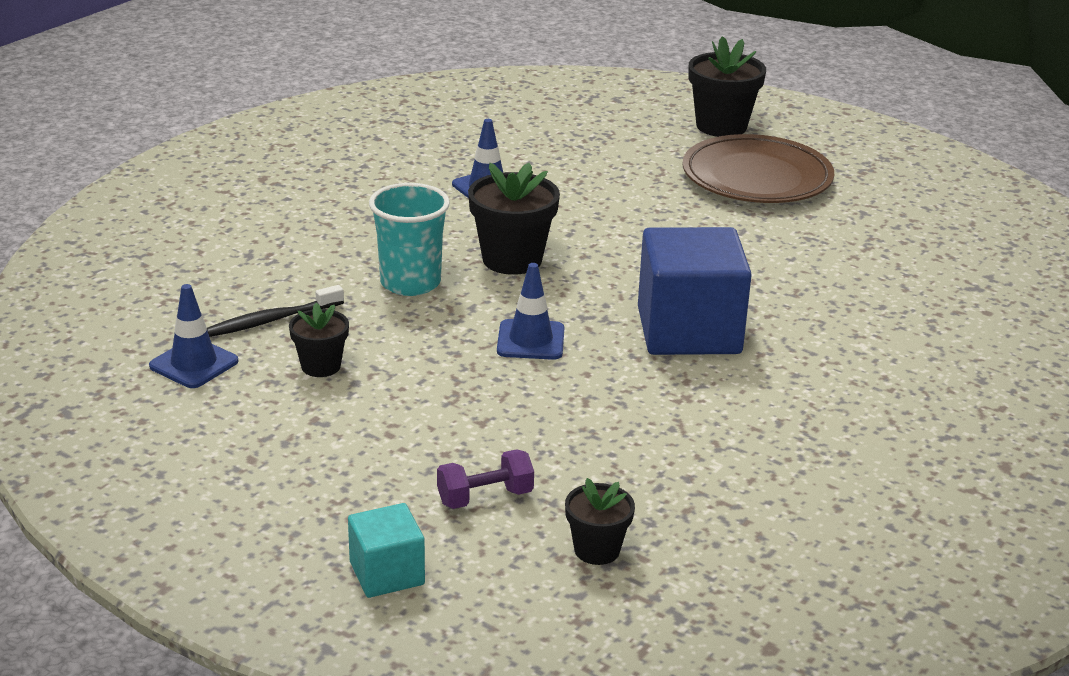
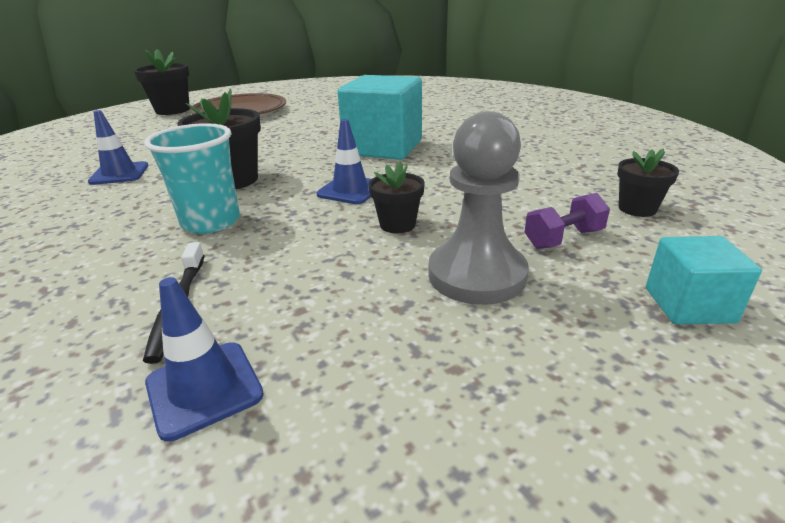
camera: 65 degrees left, 0 degrees up
black flower pot [289,303,349,377] -> black flower pot moved to [368,161,425,233]
purple dumbbell [437,449,534,509] -> purple dumbbell turned 60 degrees clockwise [525,193,610,249]
blue cube [638,227,752,355] -> turquoise cube [337,75,422,160]
none -> grey pawn [428,111,529,305]

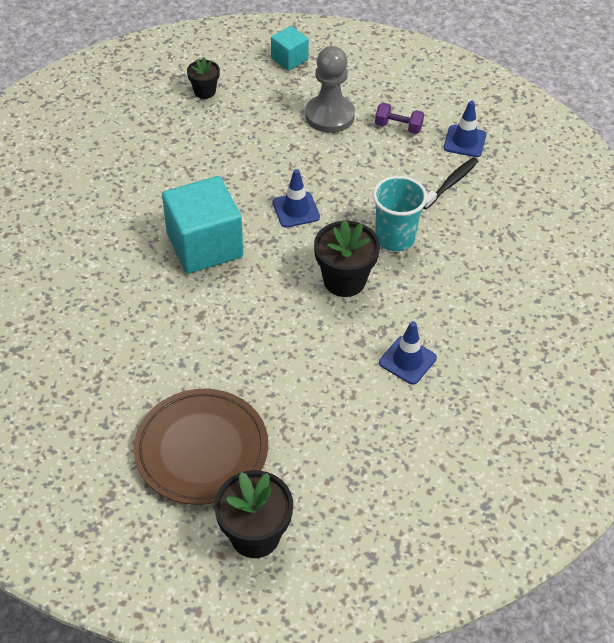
camera: 135 degrees left, 20 degrees up
black flower pot [368,161,425,233] -> none
purple dumbbell [525,193,610,249] -> purple dumbbell moved to [375,103,424,134]

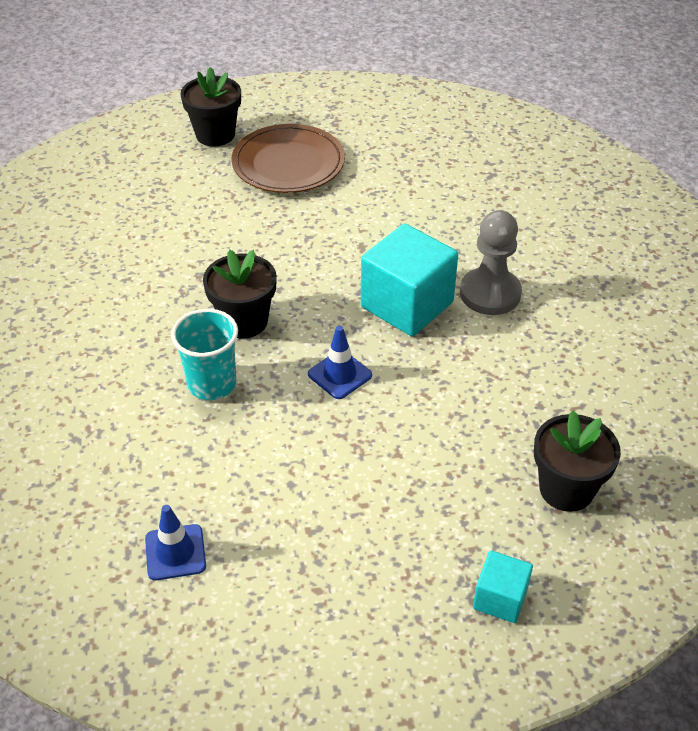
camera: 155 degrees right, 5 degrees down
black flower pot [187,57,220,99] -> black flower pot [534,411,621,512], size x1.71
grey pawn [305,46,355,133] -> grey pawn moved to [460,210,522,315]
purple dumbbell [375,103,424,134] -> none
blue traffic cone [379,321,437,385] -> none
black toothbrush [423,157,478,209] -> none

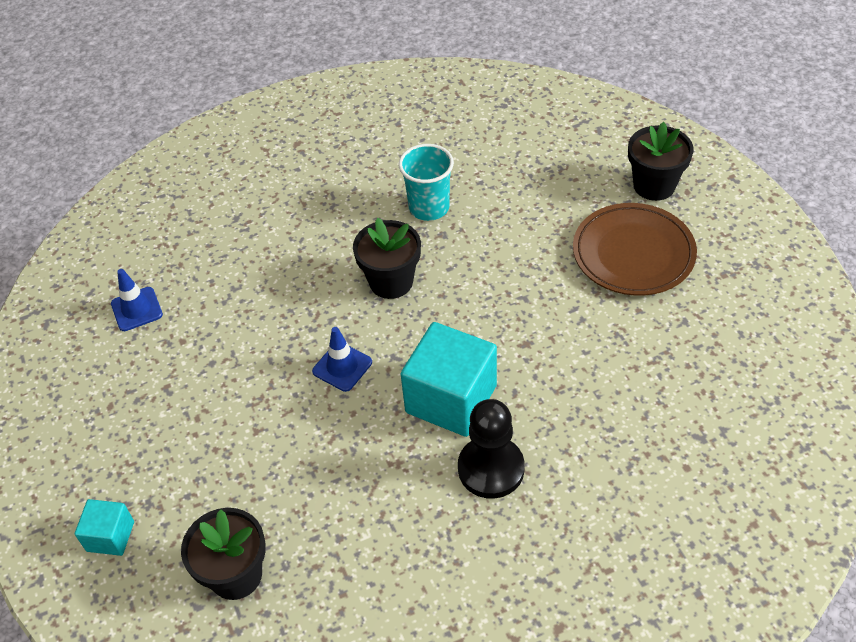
camera: 80 degrees right, 5 degrees up
turquoise cup [171,309,238,400] -> turquoise cup moved to [399,144,454,221]
grey pawn [460,210,522,315] -> black pawn [458,399,525,499]

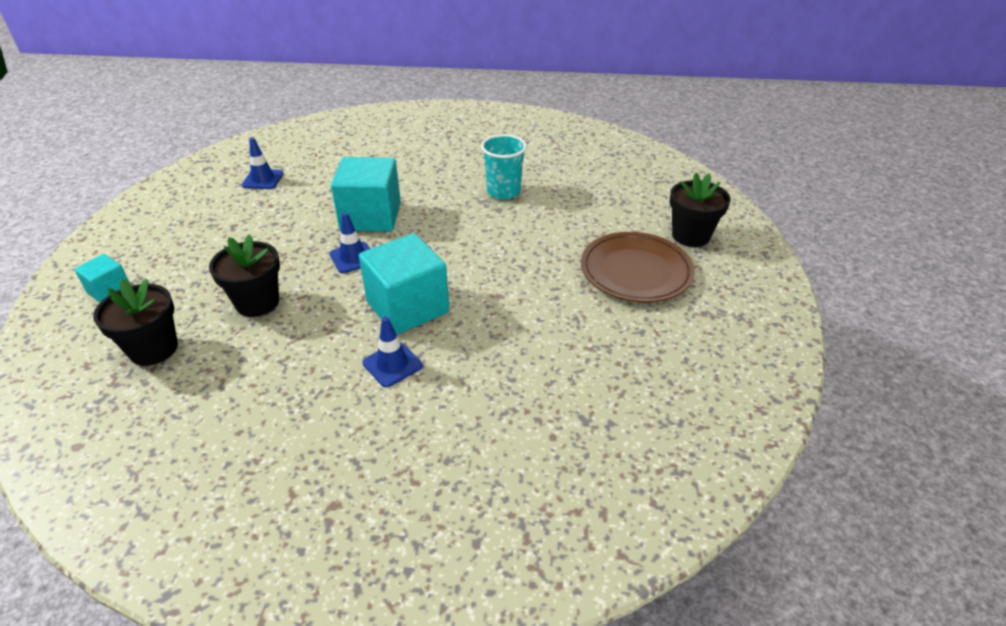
camera: 25 degrees right, 10 degrees down
black flower pot [353,218,421,299] -> black flower pot moved to [209,234,280,317]
black pawn [458,399,525,499] -> blue traffic cone [362,317,423,387]
none -> turquoise cube [331,157,401,232]

